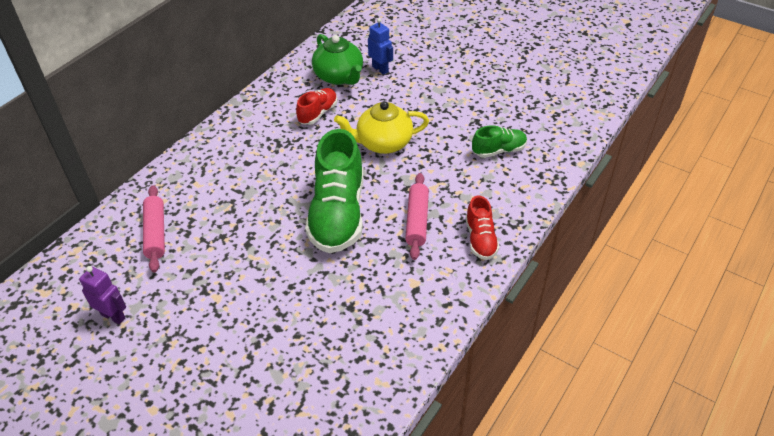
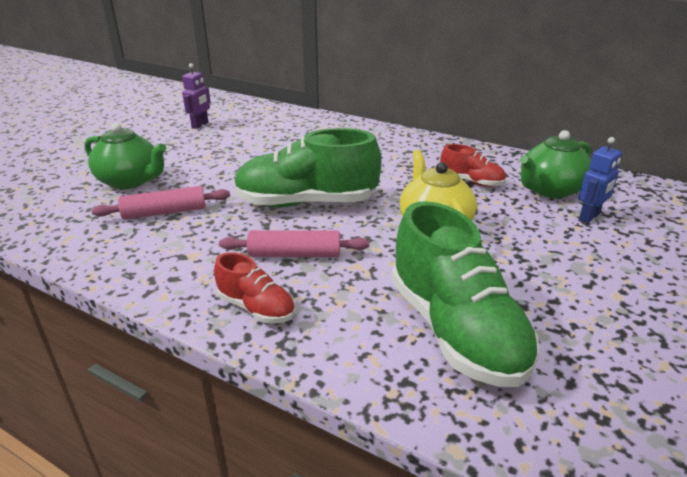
camera: 85 degrees right, 15 degrees down
pink rolling pin [143,185,165,272] -> pink rolling pin moved to [92,186,230,220]
red shoe [466,195,500,260] -> red shoe turned 135 degrees counterclockwise [214,252,295,324]
green shoe [472,125,527,158] -> green shoe [391,201,540,387], size x1.99
none -> green teapot [84,123,166,189]

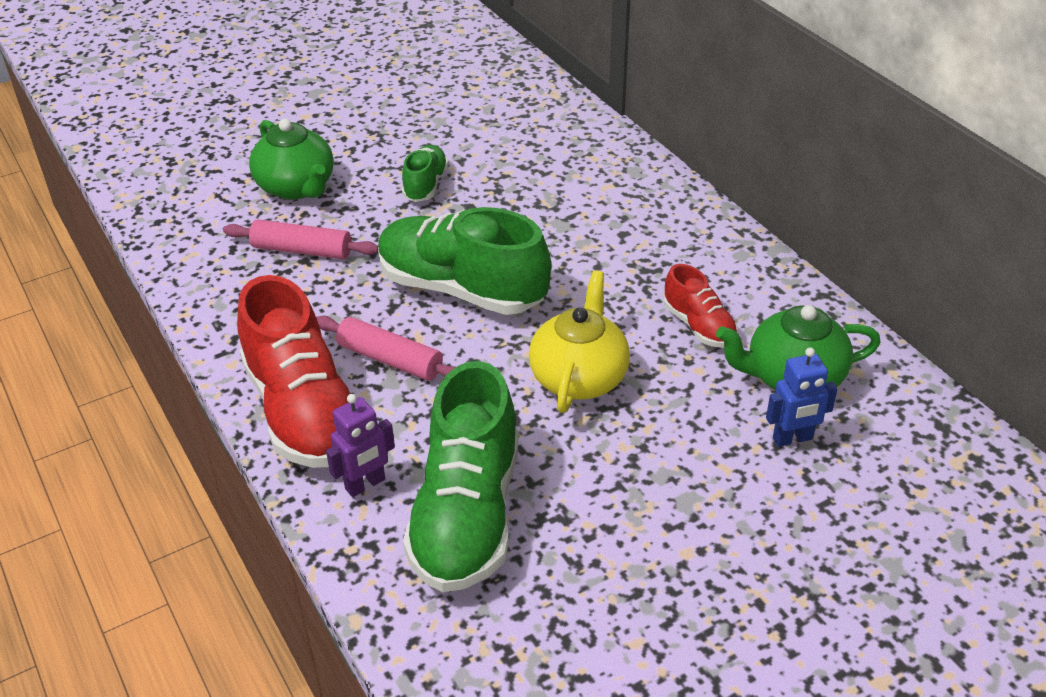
camera: 30 degrees right, 10 degrees up
purple robot [182,63,211,129] -> purple robot moved to [326,394,395,497]
red shoe [214,252,295,324] -> red shoe [237,275,350,468], size x1.99
none -> green shoe [402,145,449,202]

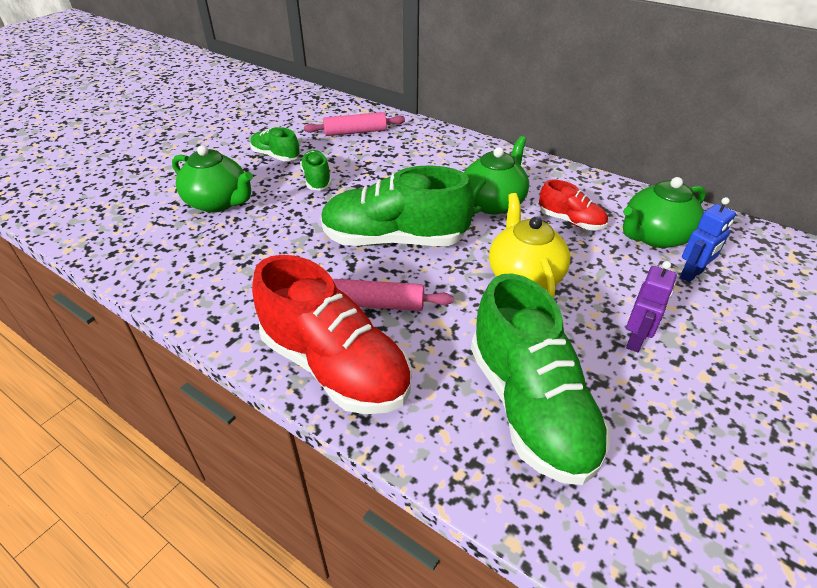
camera: 25 degrees left, 0 degrees up
pink rolling pin [223,219,378,259] -> pink rolling pin moved to [304,112,405,136]
purple robot [326,394,395,497] -> purple robot moved to [626,261,677,352]
none -> green shoe [250,127,300,161]
none -> green teapot [464,136,529,214]

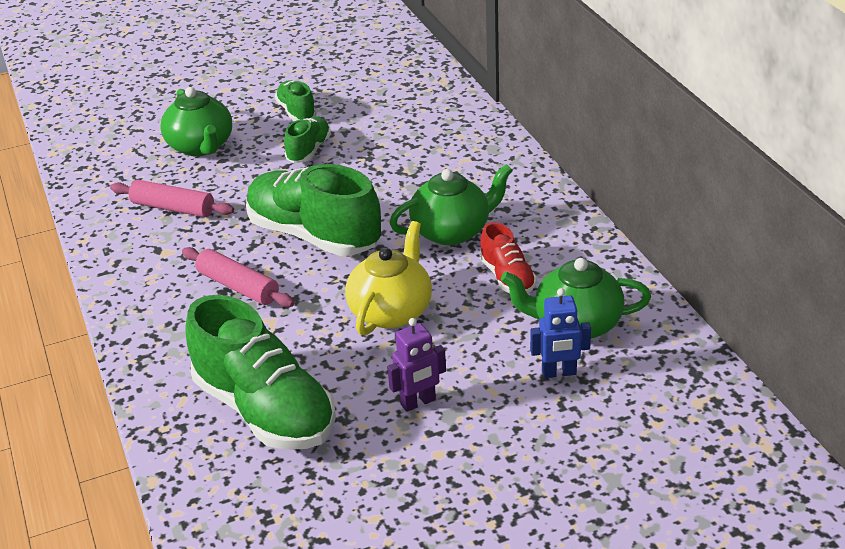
camera: 35 degrees right, 5 degrees down
red shoe [252,255,411,414] -> none
pink rolling pin [304,112,405,136] -> pink rolling pin moved to [110,180,234,217]
green shoe [471,273,611,485] -> green shoe turned 60 degrees counterclockwise [186,295,336,450]

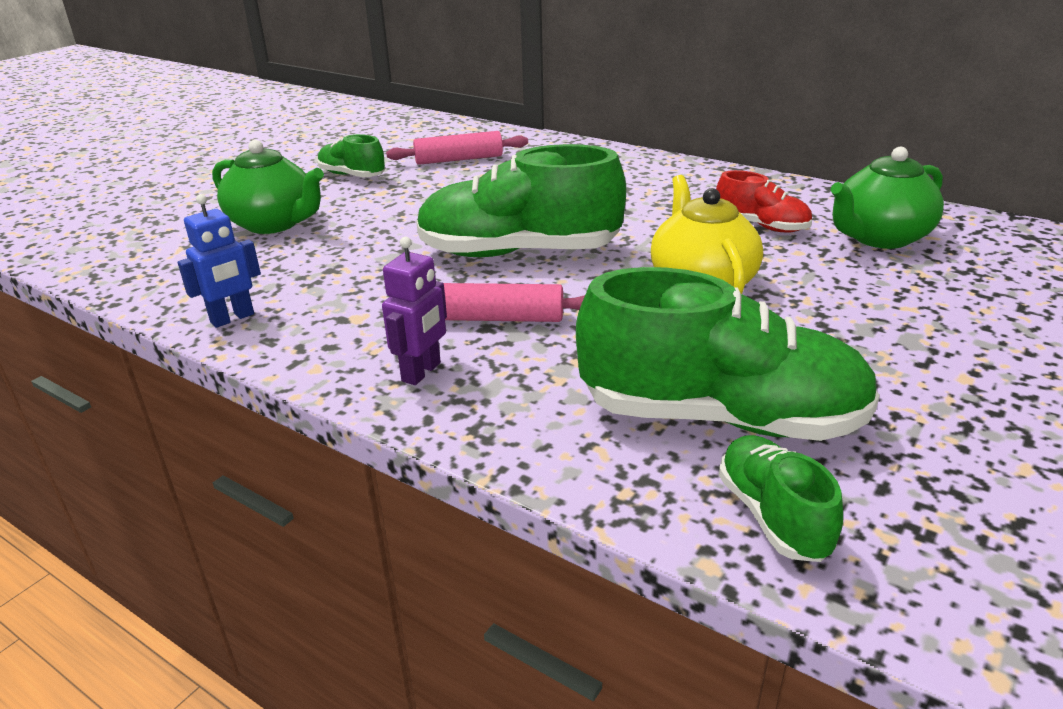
camera: 35 degrees left, 5 degrees down
pink rolling pin [110,180,234,217] -> pink rolling pin moved to [386,131,528,165]
green shoe [284,117,331,163] -> green shoe moved to [719,435,843,562]
purple robot [387,318,446,412] -> purple robot moved to [382,237,447,385]
green teapot [390,164,513,245] -> none
blue robot [530,288,591,378] -> blue robot moved to [178,194,261,328]

